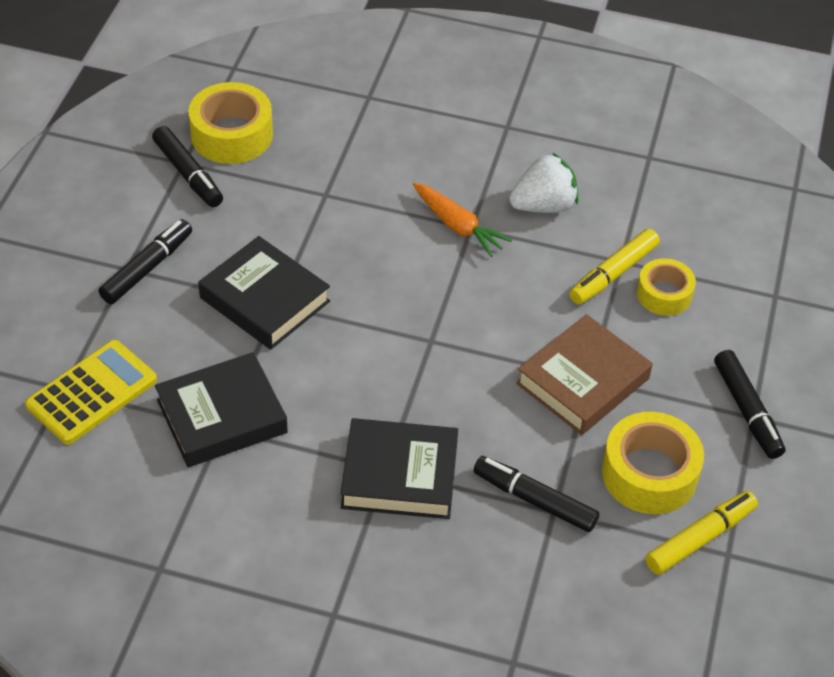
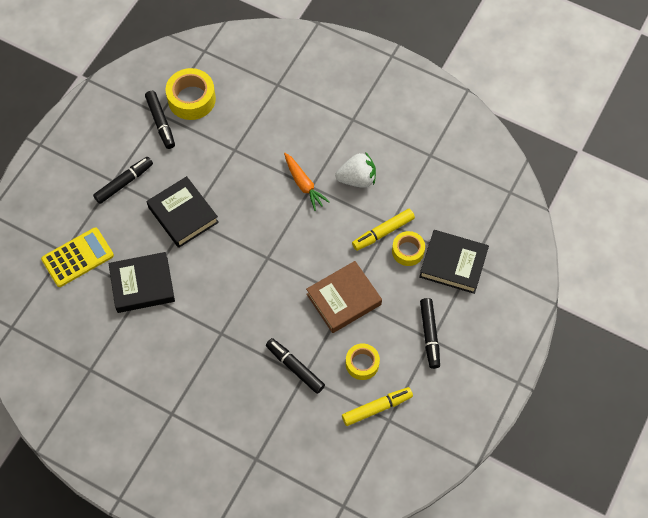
camera: 15 degrees right, 15 degrees up
black book [340,418,458,519] -> black book moved to [419,230,489,294]
yellow tape [602,412,704,514] -> yellow tape [346,343,380,380], size x0.63

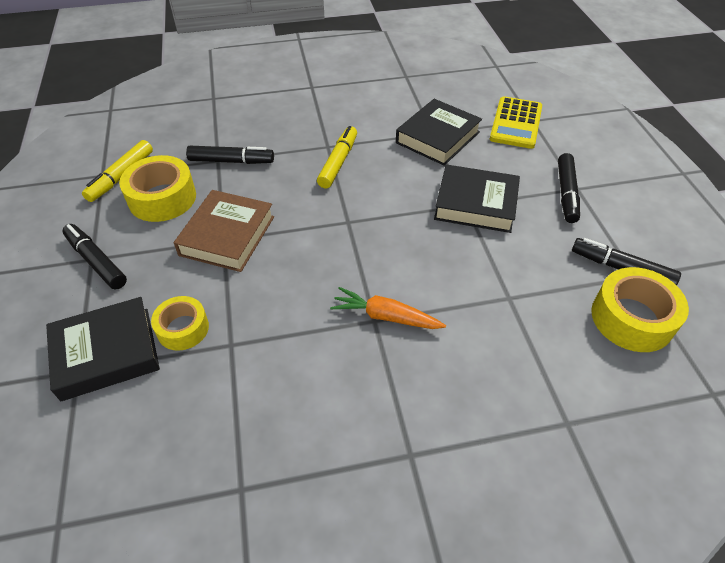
camera: 140 degrees right, 15 degrees down
white strawberry [335,152,376,188] -> none
yellow tape [346,343,380,380] -> yellow tape [119,155,196,222], size x1.58
yellow marker [352,209,415,251] -> yellow marker moved to [317,126,357,188]

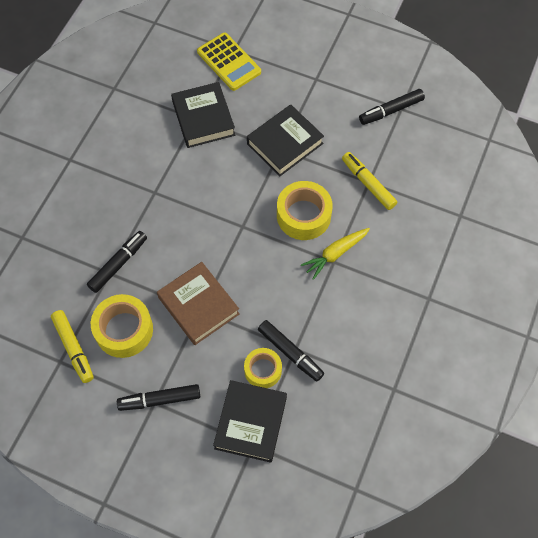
camera: 55 degrees left, 15 degrees up
yellow marker [317,126,357,188] -> yellow marker moved to [342,152,397,210]
orange carrot [330,287,446,329] -> yellow carrot [301,228,370,280]
black marker [558,153,580,223] -> black marker moved to [258,320,324,381]
yellow tape [591,267,689,352] -> yellow tape moved to [277,181,333,240]

